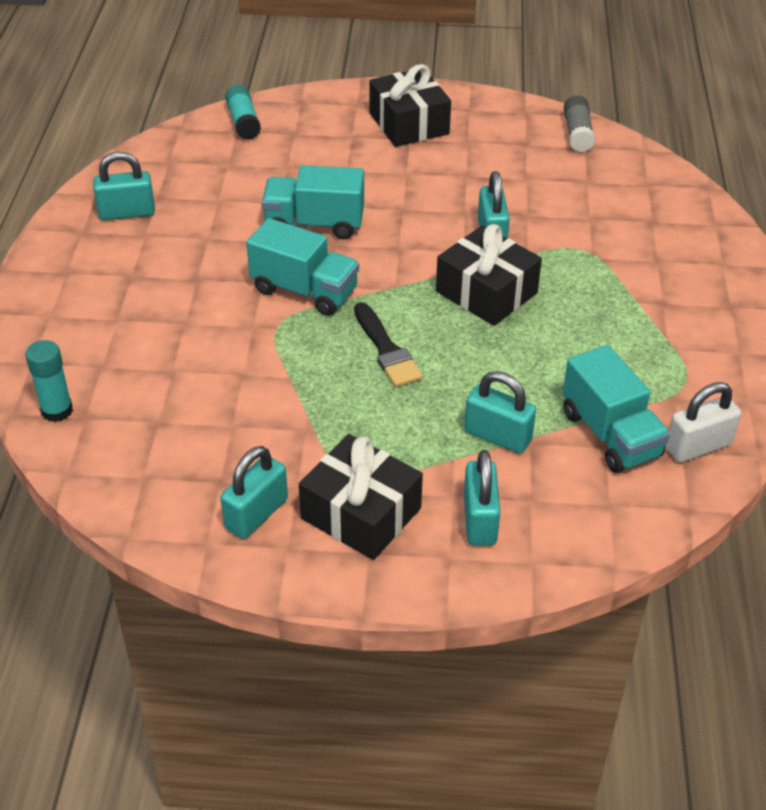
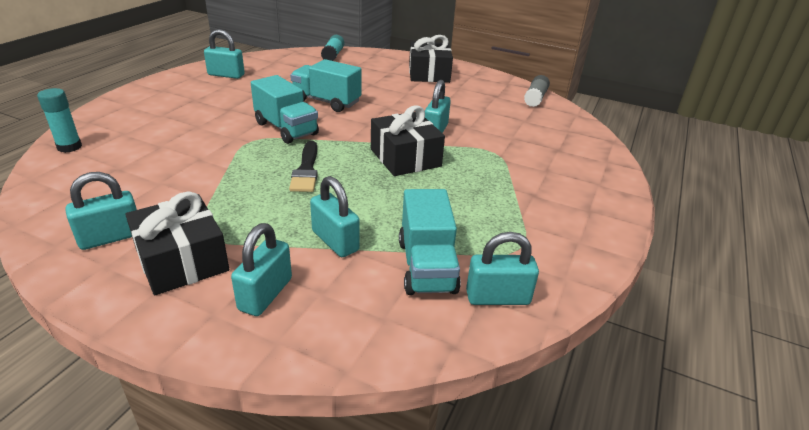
camera: 20 degrees right, 10 degrees down
white padlock [665,382,741,462] -> turquoise padlock [466,232,539,305]

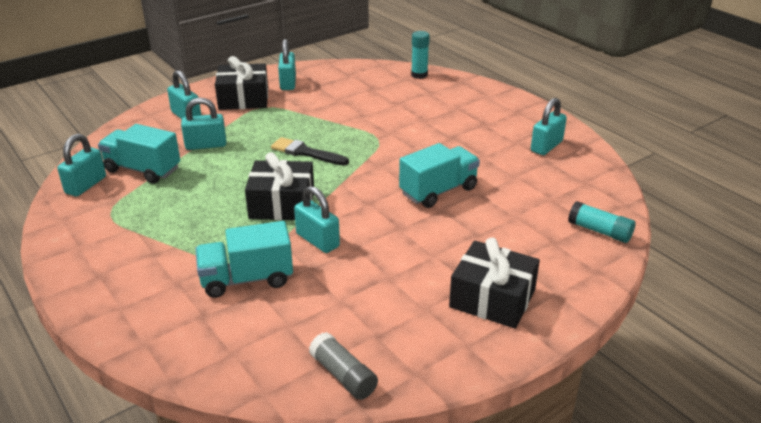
camera: 120 degrees right, 0 degrees up
turquoise truck [251,75,319,144] -> turquoise truck moved to [195,221,293,298]

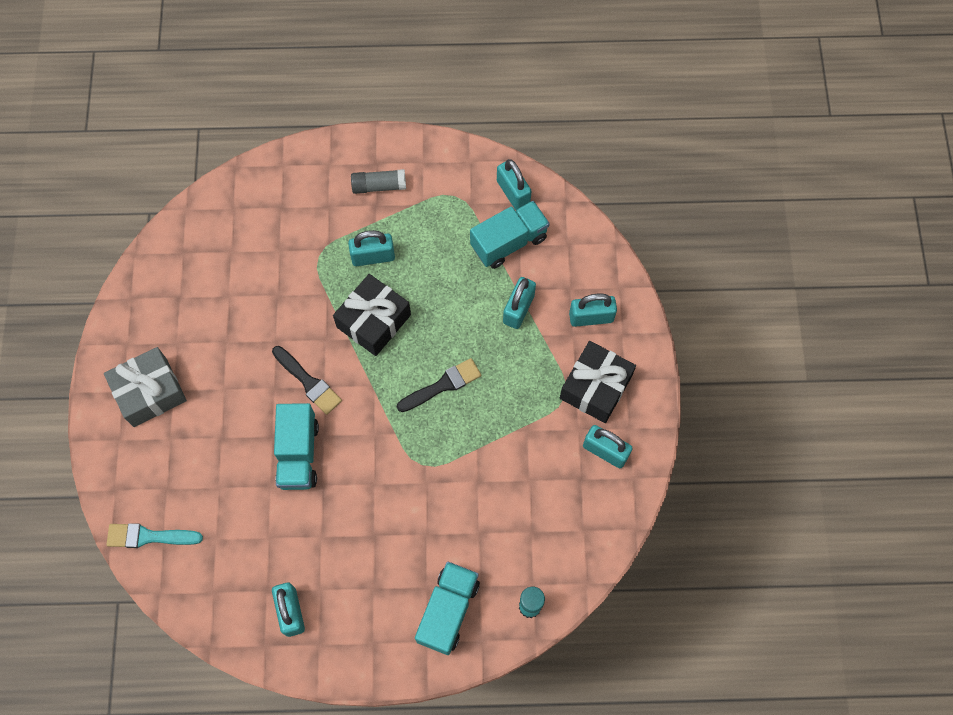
camera: 125 degrees right, 35 degrees up
turquoise truck [195,221,293,298] -> turquoise truck moved to [415,562,480,655]
turquoise padlock [294,186,340,253] -> turquoise padlock moved to [348,230,395,266]
grey glue stick [309,332,378,400] -> grey glue stick moved to [351,169,406,194]
black gift [449,237,540,329] -> grey gift [104,347,187,427]
turquoise glue stick [568,201,635,243] -> turquoise brush [106,523,203,548]
none -> black brush [272,346,342,415]

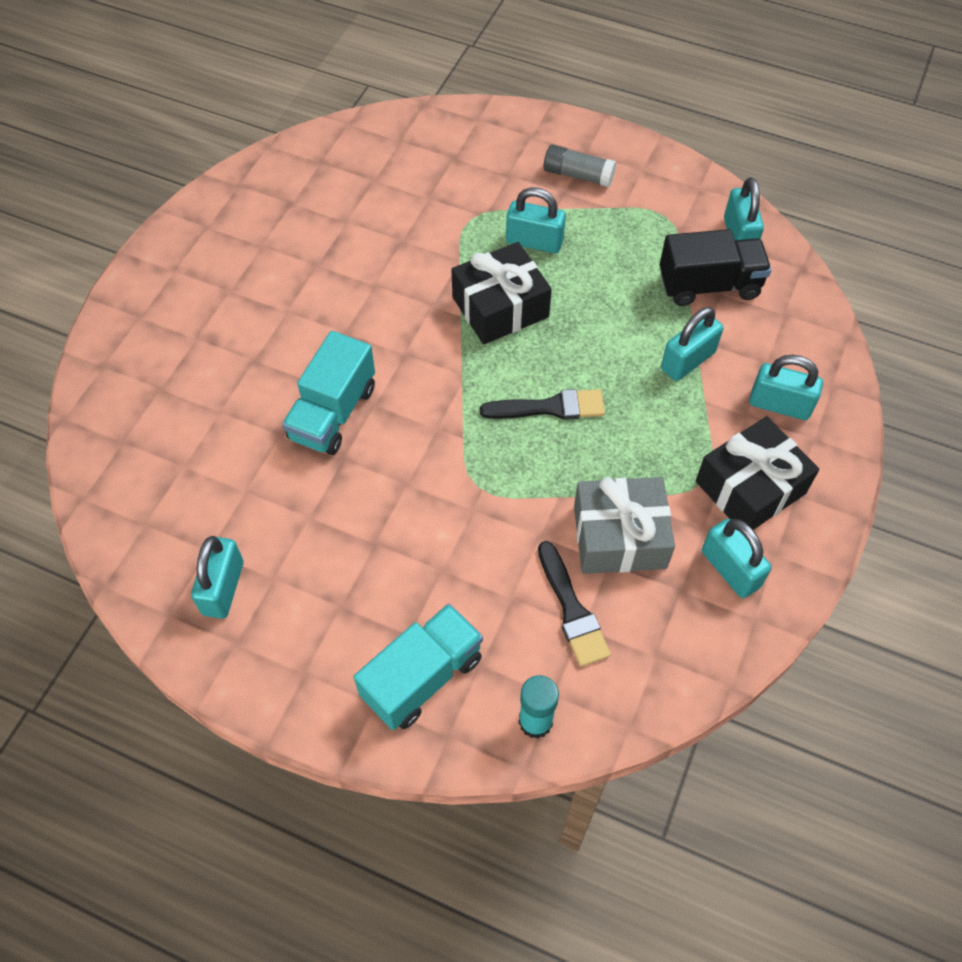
camera: 25 degrees right, 10 degrees down
grey gift [104,347,187,427] -> grey gift moved to [574,477,675,574]
turquoise brush [106,523,203,548] -> none
black brush [272,346,342,415] -> black brush moved to [538,541,611,667]
turquoise truck [470,201,550,269] -> black truck [660,229,771,306]

